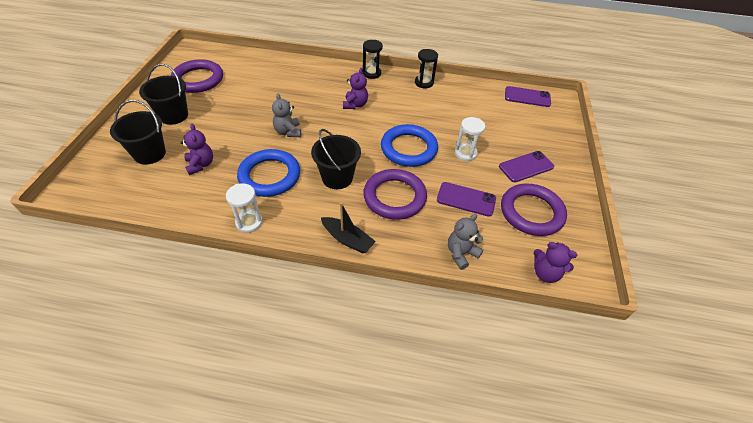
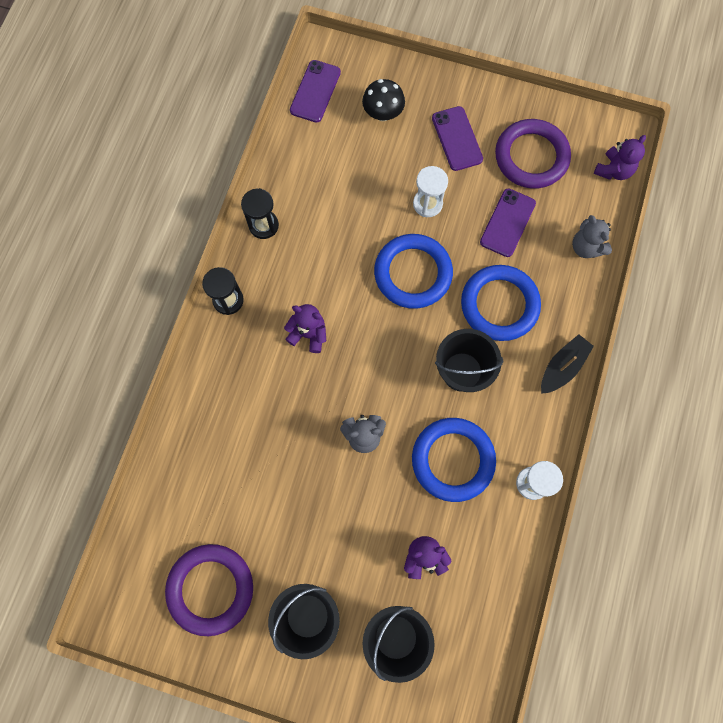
camera: 80 degrees left, 25 degrees up
purple ring [363,169,427,220] -> blue ring [461,265,541,341]
none -> black mushroom [362,79,405,121]

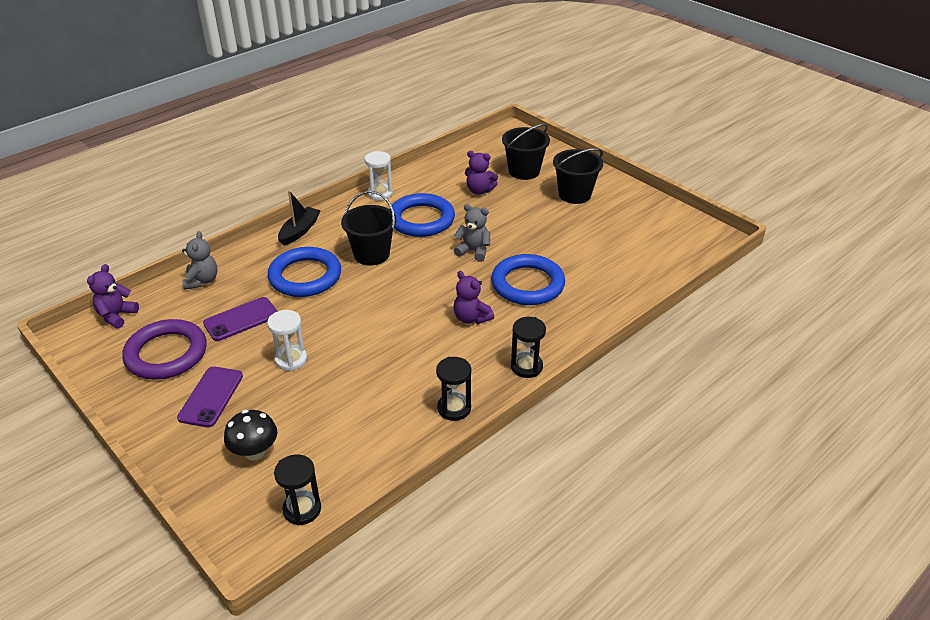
camera: 150 degrees left, 35 degrees down
purple ring [165,544,253,636] -> none
purple phone [290,60,341,123] -> black hourglass [274,454,321,526]
blue ring [374,234,453,309] -> blue ring moved to [491,254,565,305]
black boat [541,334,594,394] -> black boat turned 135 degrees clockwise [278,191,321,246]
purple teddy bear [594,135,646,180] -> purple teddy bear turned 45 degrees counterclockwise [87,264,139,329]

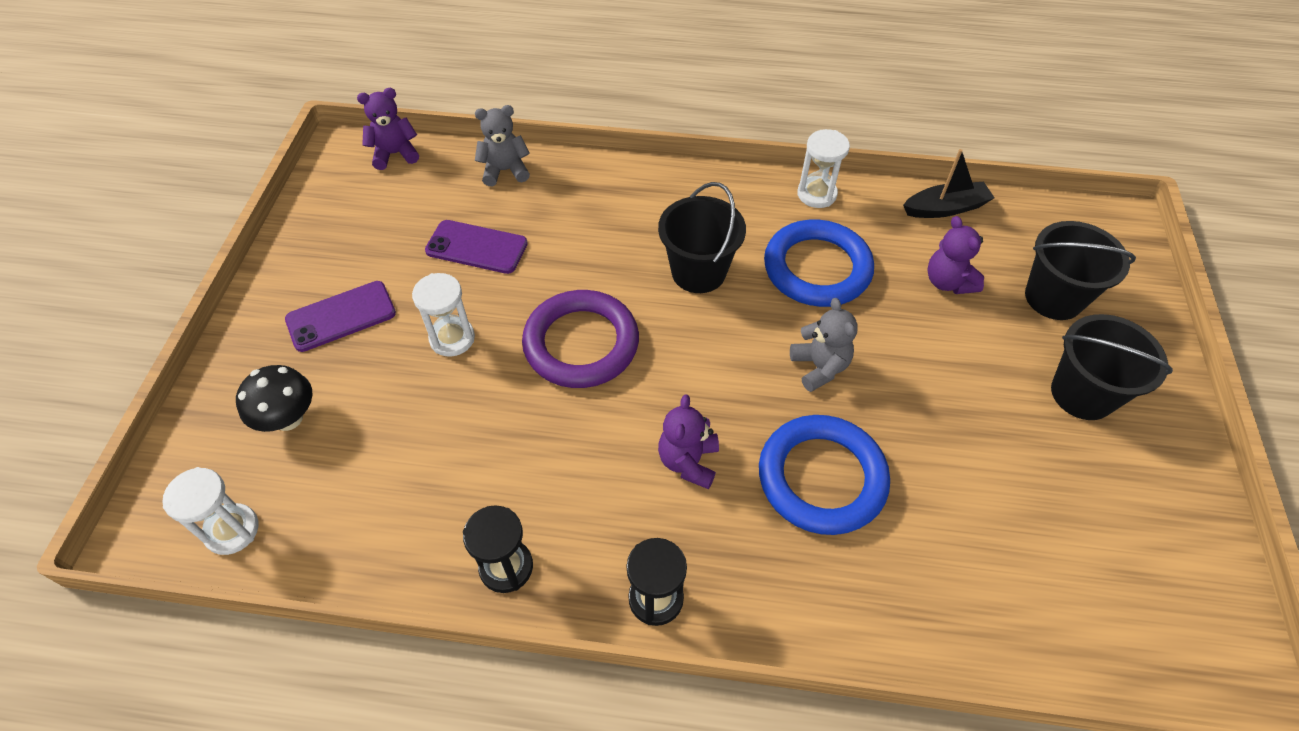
camera: 50 degrees right, 15 degrees up
purple ring [122,319,207,380] -> purple ring moved to [522,290,639,388]
grey teddy bear [182,231,218,290] -> grey teddy bear turned 150 degrees counterclockwise [475,105,530,186]
blue ring [267,247,341,297] -> none
black hourglass [274,454,321,526] -> white hourglass [162,467,259,555]
black boat [278,191,321,246] -> black boat moved to [903,149,994,218]

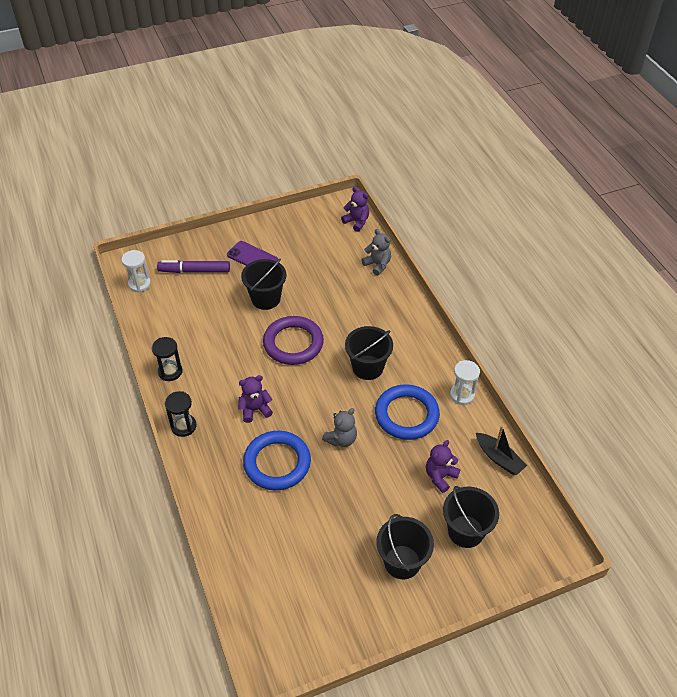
camera: 60 degrees right, 5 degrees down
black mushroom [236,365,312,432] -> purple marker [157,260,230,273]
white hourglass [412,273,475,356] -> black bucket [241,259,287,310]
purple phone [425,220,528,274] -> none

